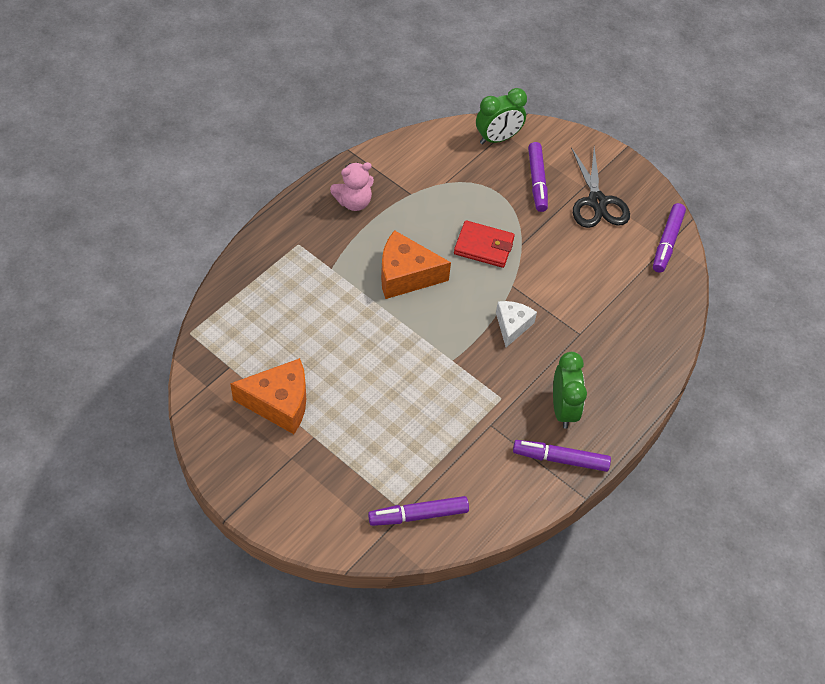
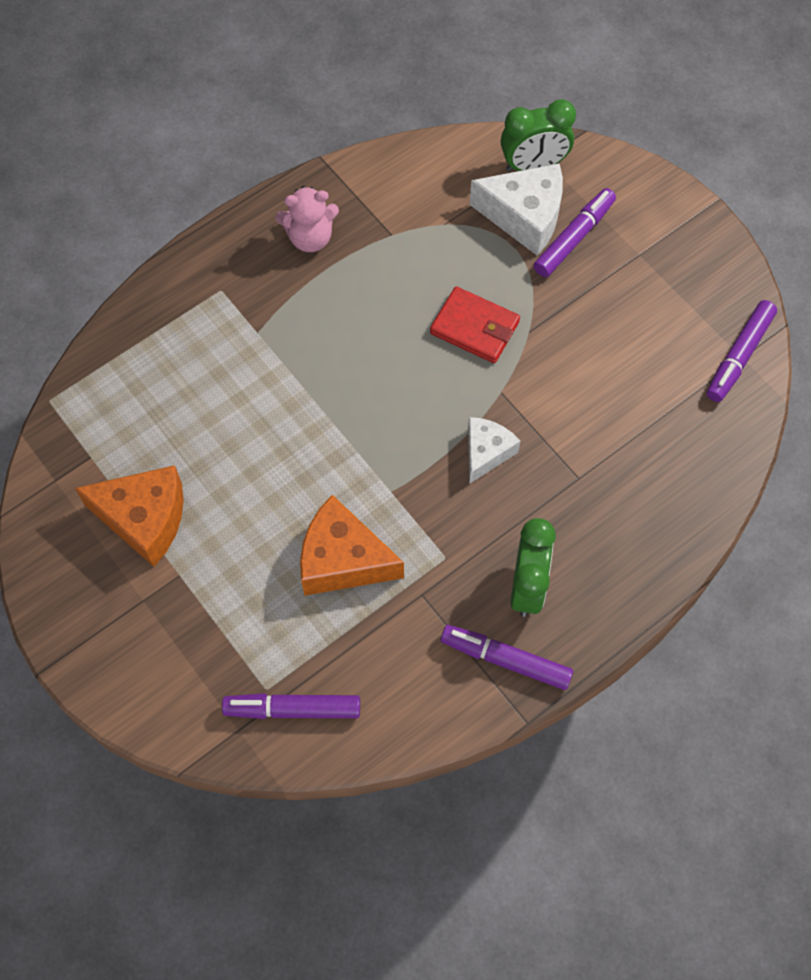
camera: 15 degrees right, 10 degrees up
orange cheese [381,230,451,299] -> orange cheese moved to [300,495,404,596]
purple marker [528,142,548,212] -> purple marker turned 150 degrees counterclockwise [533,188,616,277]
black scissors [571,147,630,228] -> none
none -> white cheese [470,163,563,256]

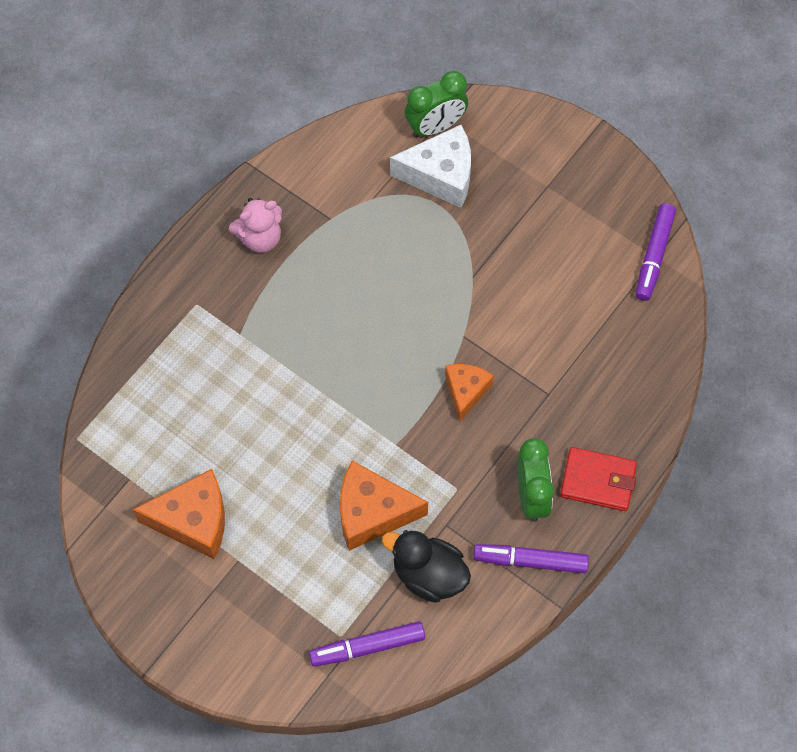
camera: 15 degrees left, 0 degrees up
red wallet [430,286,520,363] -> red wallet moved to [560,447,637,511]
white cheese [468,417,520,484] -> orange cheese [445,364,494,422]
purple marker [533,188,616,277] -> none
none -> black duck [382,530,471,603]

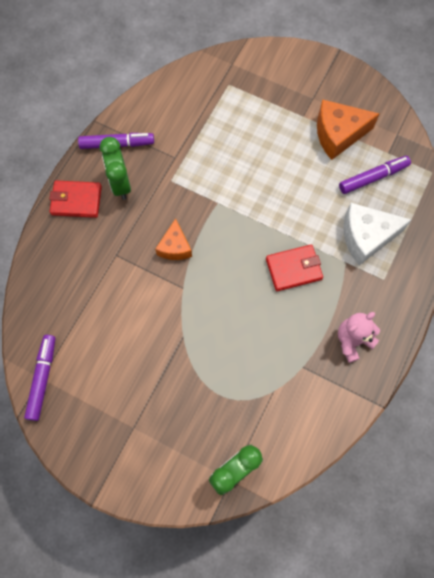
camera: 170 degrees right, 5 degrees up
purple marker [309,621,425,667] -> purple marker moved to [339,156,411,194]
orange cheese [340,461,428,551] -> none
black duck [382,530,471,603] -> none
white cheese [390,125,471,208] -> white cheese moved to [344,203,411,265]
none -> red wallet [266,245,323,291]

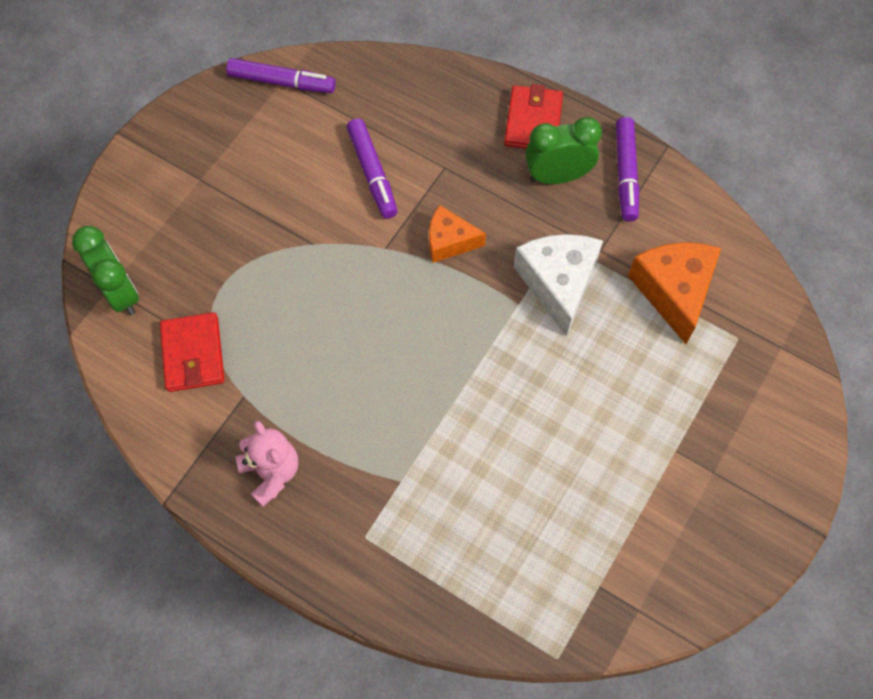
camera: 95 degrees right, 5 degrees down
red wallet [266,245,323,291] -> red wallet moved to [160,312,225,392]
orange cheese [317,99,379,160] -> orange cheese moved to [628,242,721,344]
purple marker [339,156,411,194] -> purple marker moved to [347,118,398,219]
white cheese [344,203,411,265] -> white cheese moved to [514,234,603,336]

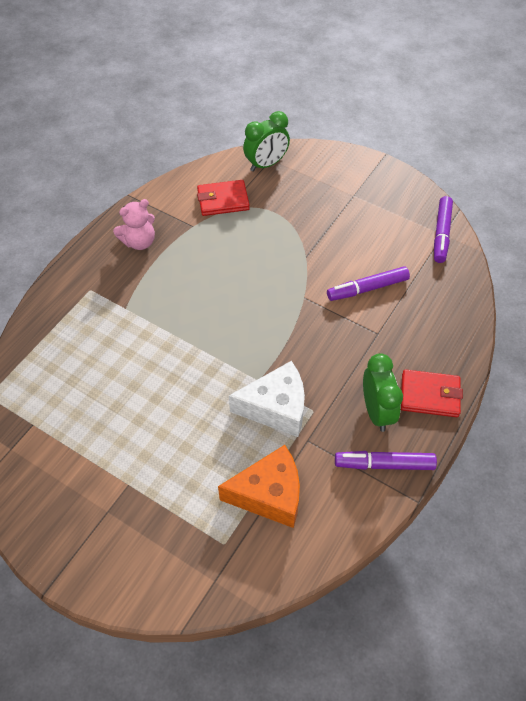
camera: 90 degrees right, 10 degrees down
orange cheese [429,205,486,263] -> none

